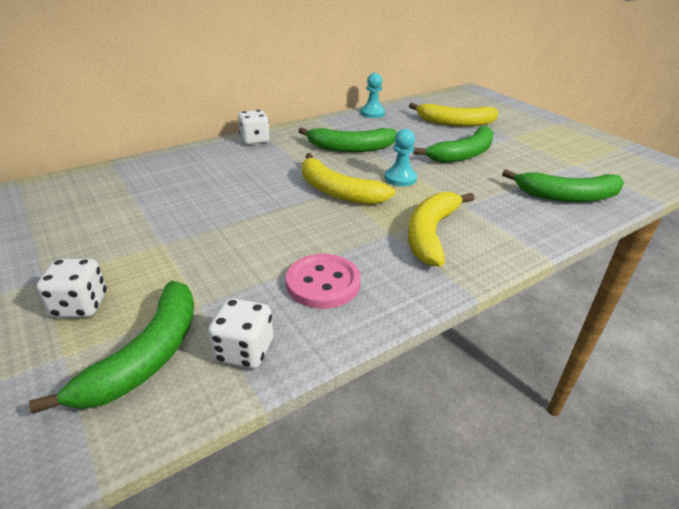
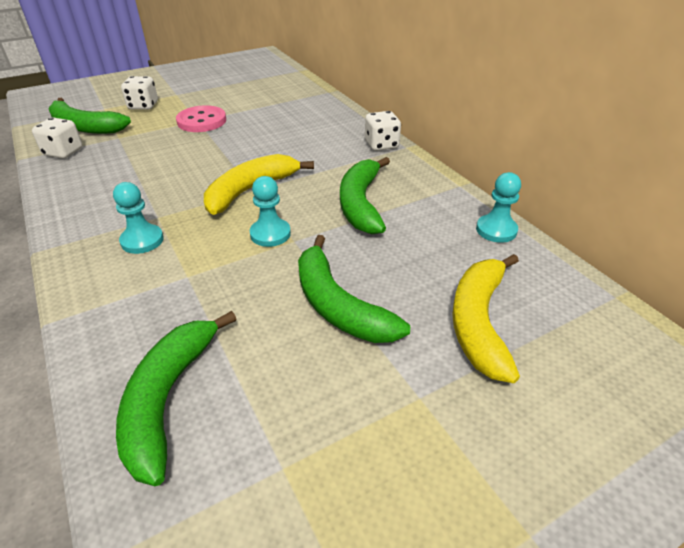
camera: 95 degrees right, 5 degrees up
pink button [286,254,361,309] -> pink button moved to [176,105,226,132]
yellow banana [408,192,475,266] -> turquoise pawn [113,182,164,254]

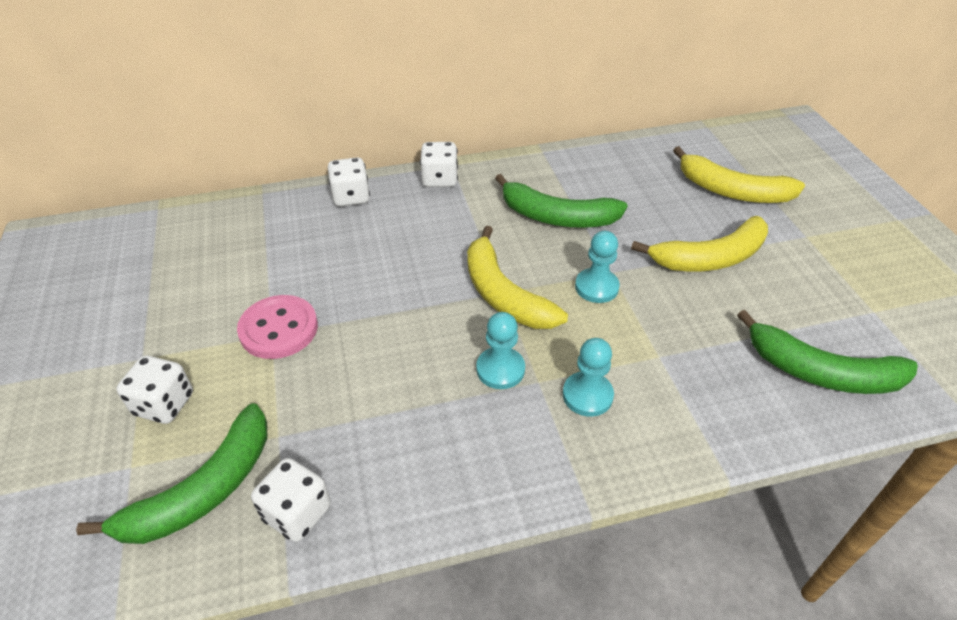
camera: 75 degrees left, 5 degrees up
green banana [298,235,410,343] -> yellow banana [631,216,768,271]
turquoise pawn [476,172,521,243] -> turquoise pawn moved to [476,312,525,389]
none -> white dice [328,157,370,207]

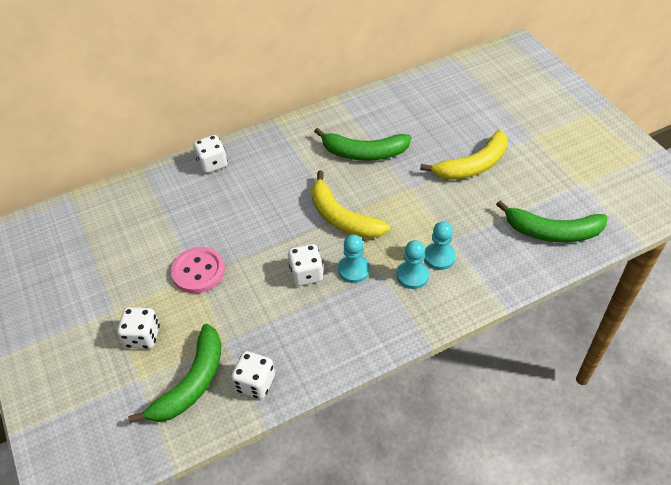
camera: 10 degrees left, 5 degrees up
white dice [420,142,458,187] -> white dice moved to [288,244,324,286]
turquoise pawn [575,231,620,303] -> turquoise pawn moved to [424,221,456,270]
yellow banana [673,146,805,203] -> none

